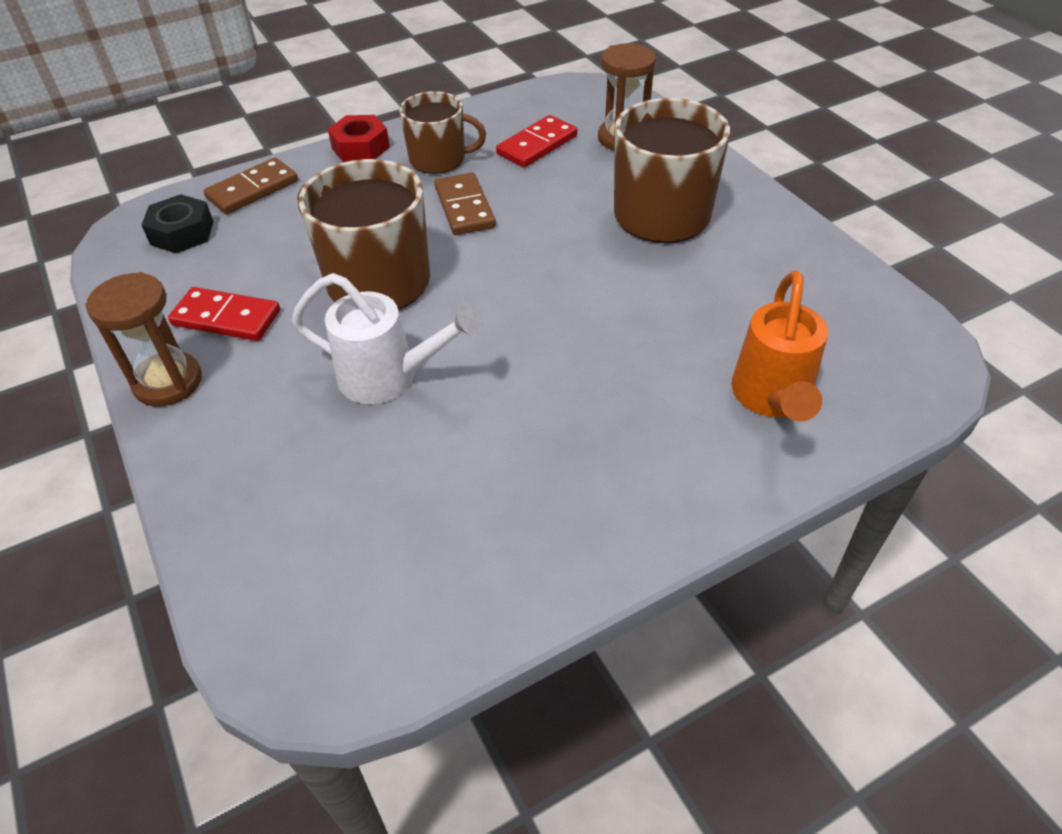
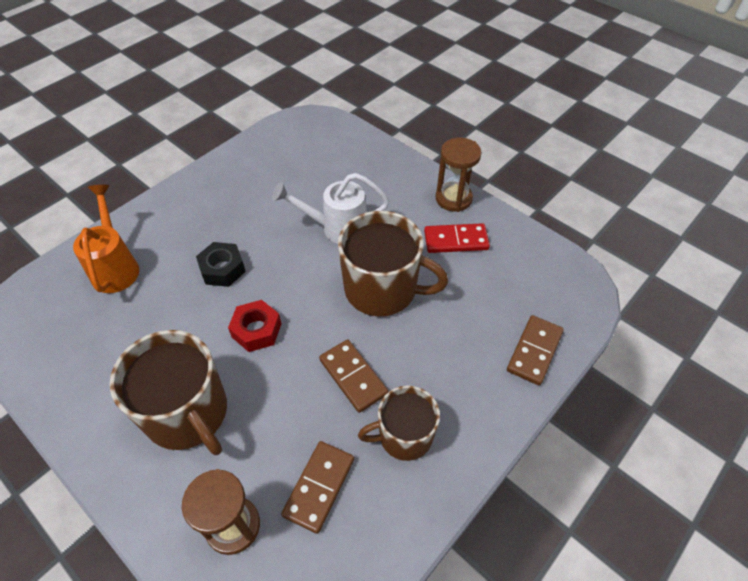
camera: 160 degrees right, 5 degrees up
black nut [141,194,214,253] -> black nut moved to [196,242,246,287]
red nut [328,115,390,162] -> red nut moved to [228,300,281,352]
red domino [496,115,578,168] -> brown domino [281,441,354,534]

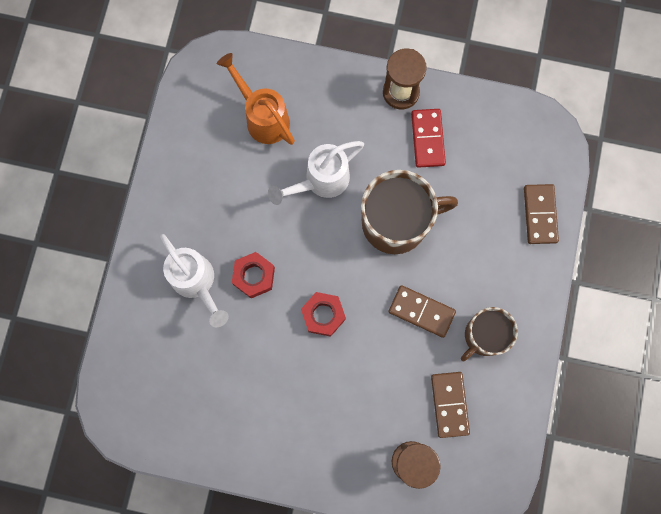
camera: 30 degrees left, 25 degrees up
orange watering can [73,185,139,293] -> orange watering can moved to [217,53,295,145]
brown mug [110,330,227,455] -> none
black nut [196,242,246,287] -> red nut [232,252,275,298]
red domino [424,223,490,253] -> red domino turned 60 degrees counterclockwise [411,109,446,168]
none -> white watering can [160,234,229,327]

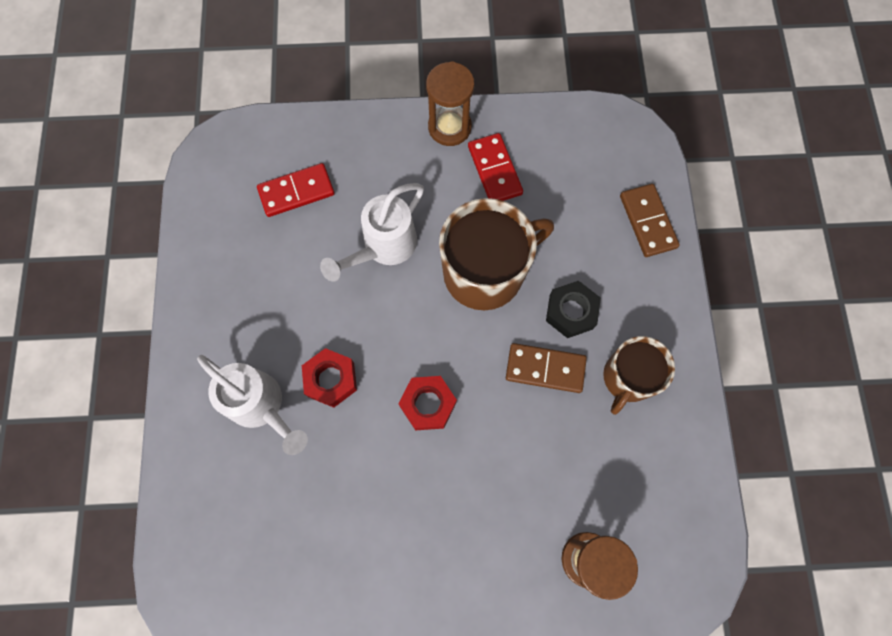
camera: 15 degrees left, 5 degrees down
orange watering can [217,53,295,145] -> red domino [257,163,335,217]
brown domino [431,372,470,438] -> none
none -> black nut [546,281,601,338]

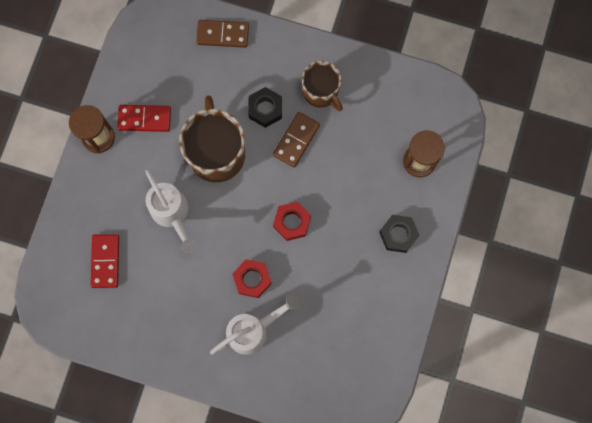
camera: 70 degrees left, 5 degrees up
none -> black nut [379,215,420,253]

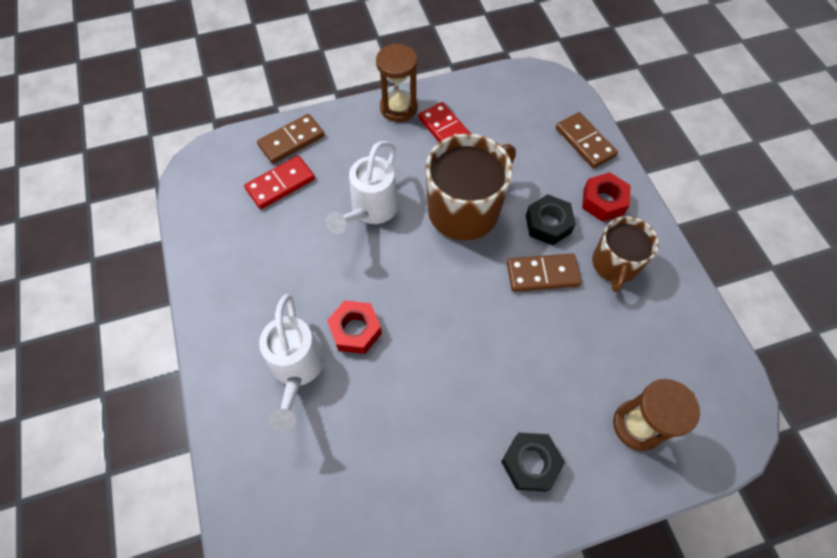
camera: 55 degrees right, 15 degrees down
white watering can [210,294,300,355] -> white watering can turned 60 degrees clockwise [259,294,325,431]
red nut [273,202,311,241] -> red nut moved to [582,172,631,222]
none -> brown domino [257,114,325,164]

